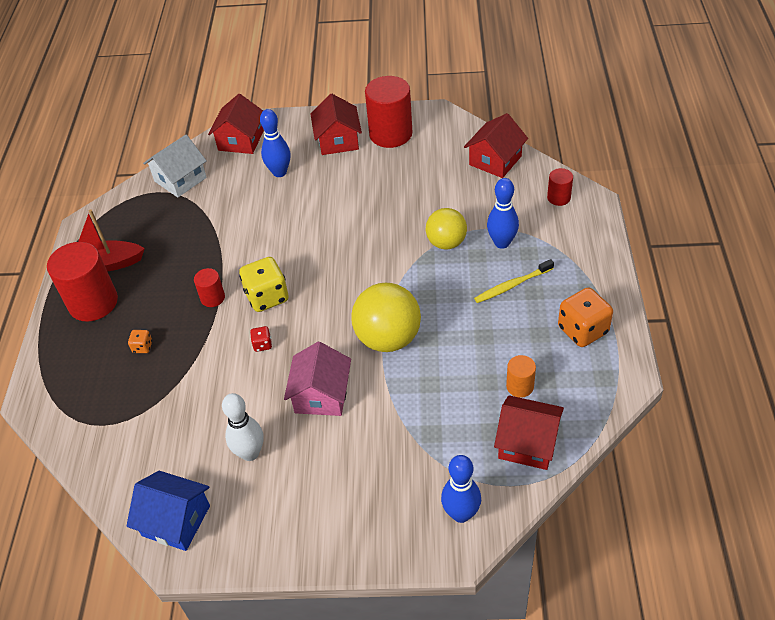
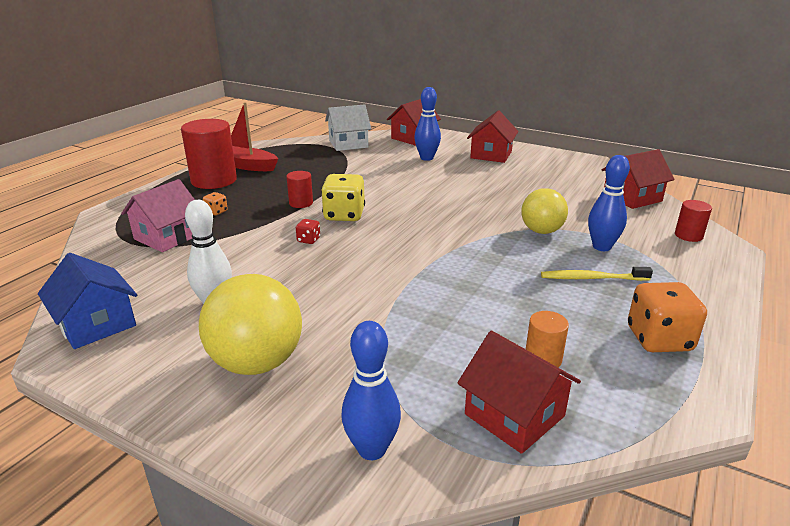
camera: 25 degrees right, 20 degrees down
pink house [284,342,351,416] -> pink house moved to [121,179,195,252]
yellow ball [351,283,421,352] -> yellow ball moved to [199,274,302,375]
red cylinder [365,76,412,148] -> none

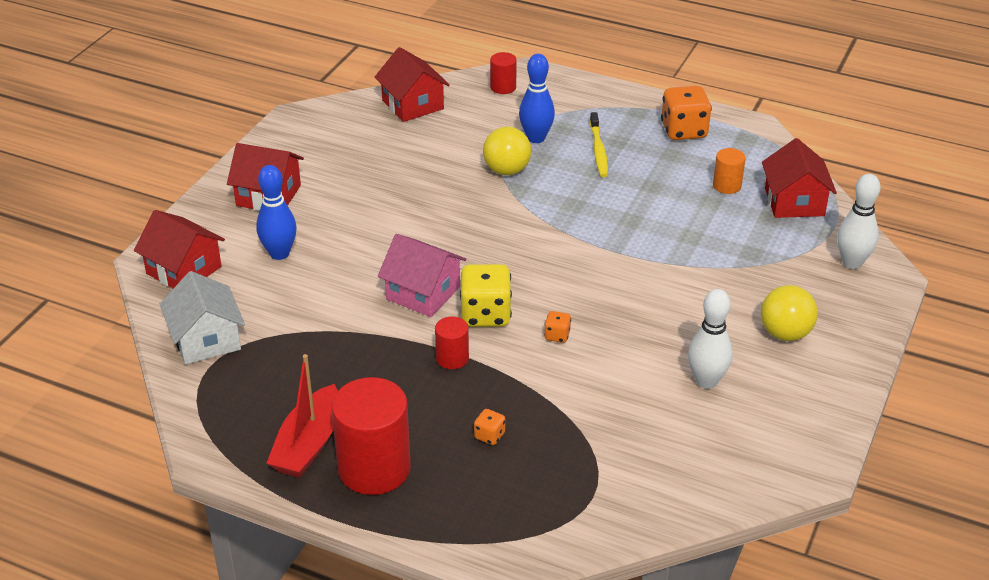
camera: 95 degrees left, 10 degrees up
blue house [38,253,137,349] -> none
pink house [121,179,195,252] -> pink house moved to [378,234,466,317]
yellow ball [199,274,302,375] -> yellow ball [761,285,818,341], size x0.65
red dice [296,219,320,244] -> orange dice [544,311,571,343]
blue bowling pin [341,321,401,460] -> white bowling pin [837,174,880,269]
red house [457,331,581,454] -> red house turned 45 degrees counterclockwise [762,138,837,218]

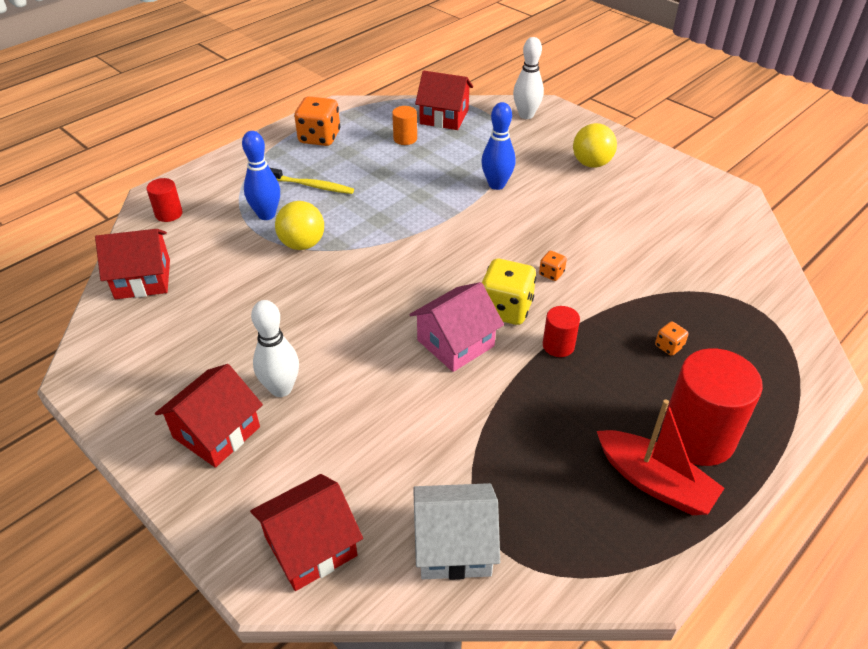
camera: 70 degrees left, 5 degrees up
blue bowling pin [256,165,297,260] -> blue bowling pin moved to [481,102,516,190]
white bowling pin [688,289,732,389] -> white bowling pin moved to [251,300,299,397]

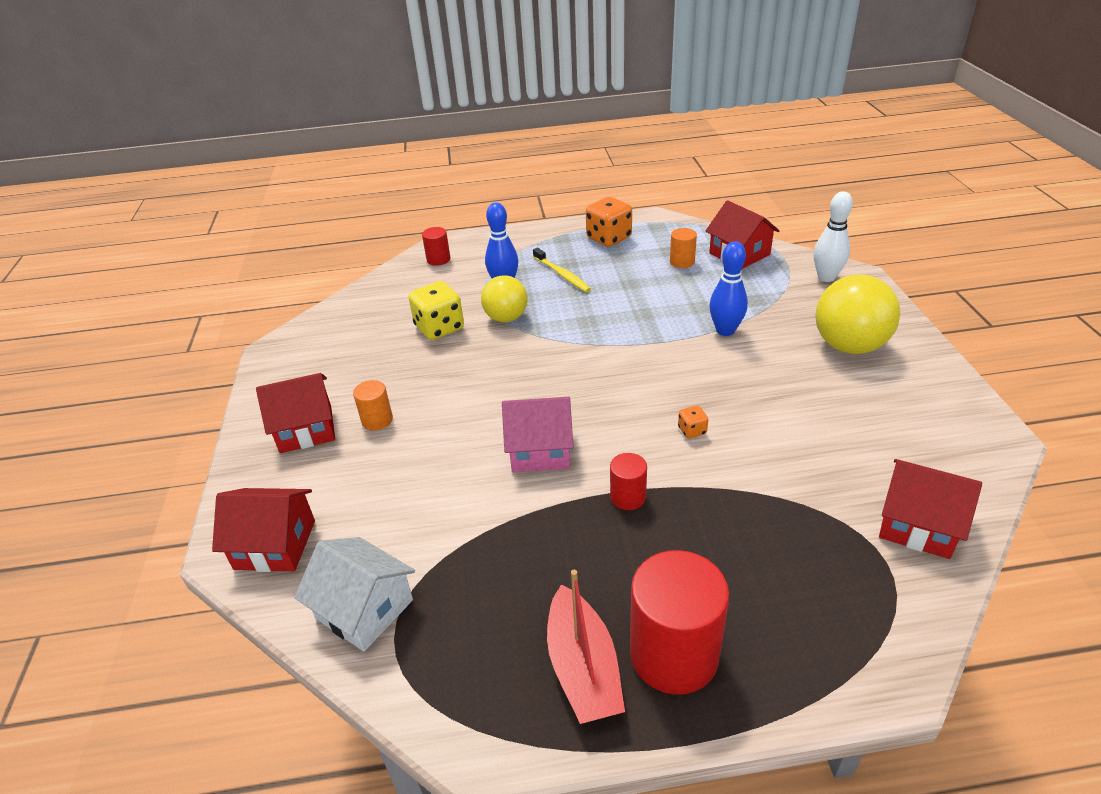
camera: 40 degrees right, 5 degrees down
red house [95,229,170,299] -> red house moved to [879,459,982,559]
white bowling pin [251,300,299,397] -> orange cylinder [353,380,393,430]
yellow dice [482,259,537,325] -> yellow dice moved to [408,281,464,340]
yellow ball [573,123,617,168] -> yellow ball [815,275,901,354], size x1.53
orange dice [655,322,689,356] -> none

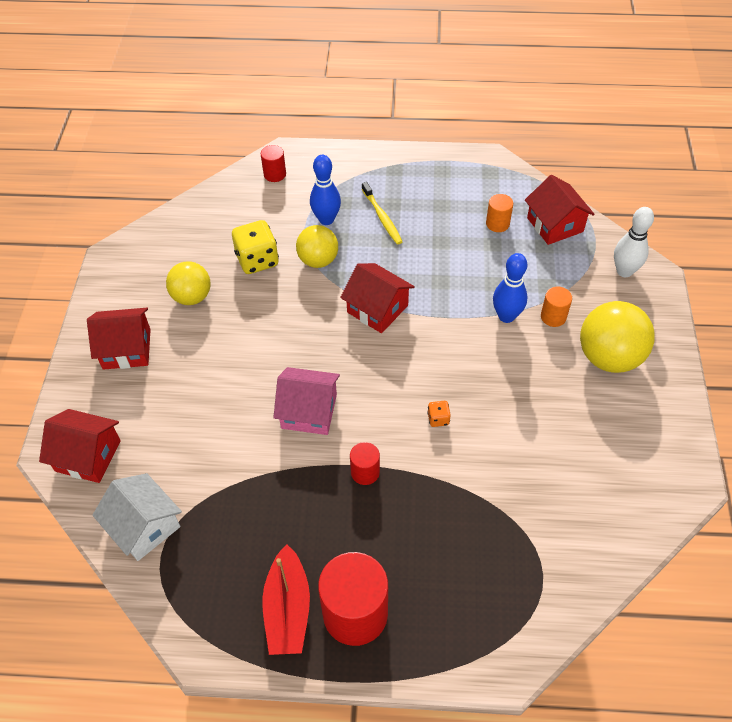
camera: 10 degrees right, 15 degrees up
orange cylinder [353,380,393,430] -> orange cylinder moved to [541,287,572,327]
orange dice [586,197,632,247] -> none
red house [879,459,982,559] -> red house moved to [340,263,415,333]
none -> yellow ball [166,261,210,305]

